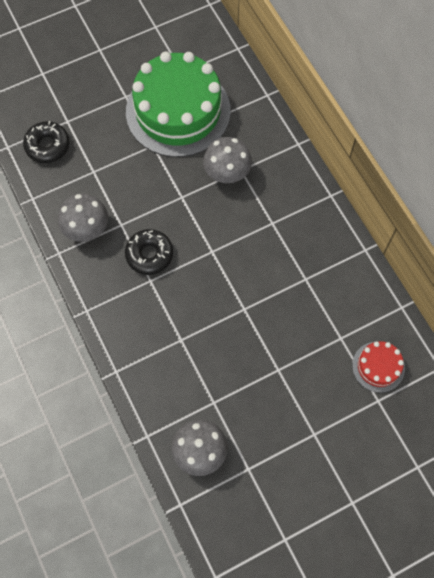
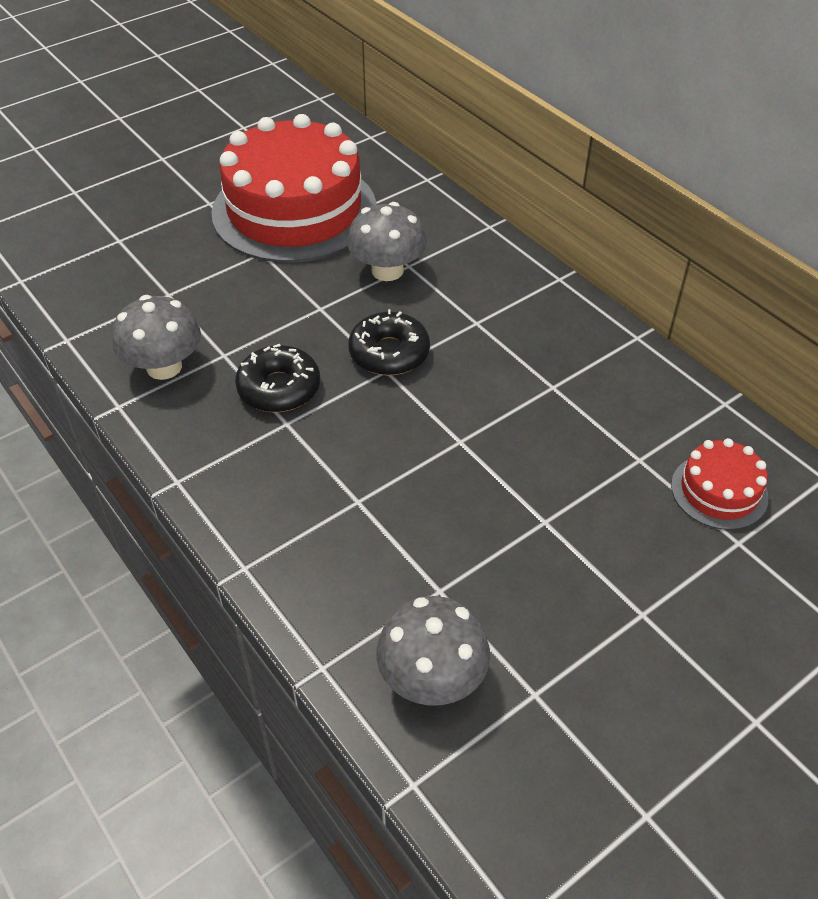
camera: 10 degrees left, 20 degrees down
black donut [23,121,70,163] -> black donut moved to [348,309,430,375]
green cake [126,52,231,157] -> red cake [211,114,377,263]

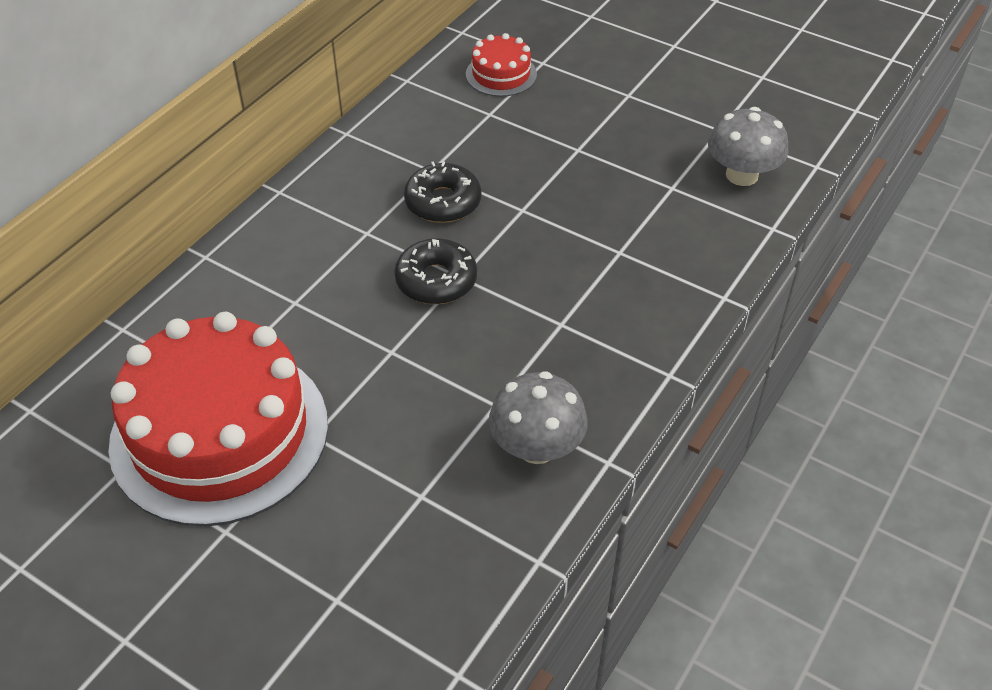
camera: 110 degrees left, 0 degrees up
black donut [235,344,320,412] -> black donut moved to [404,161,482,223]
grey mushroom [347,202,427,281] -> none

